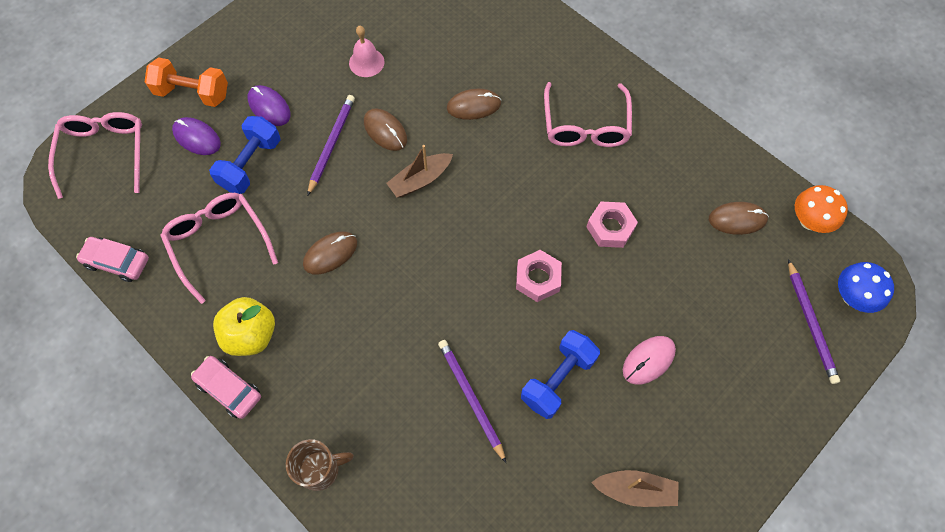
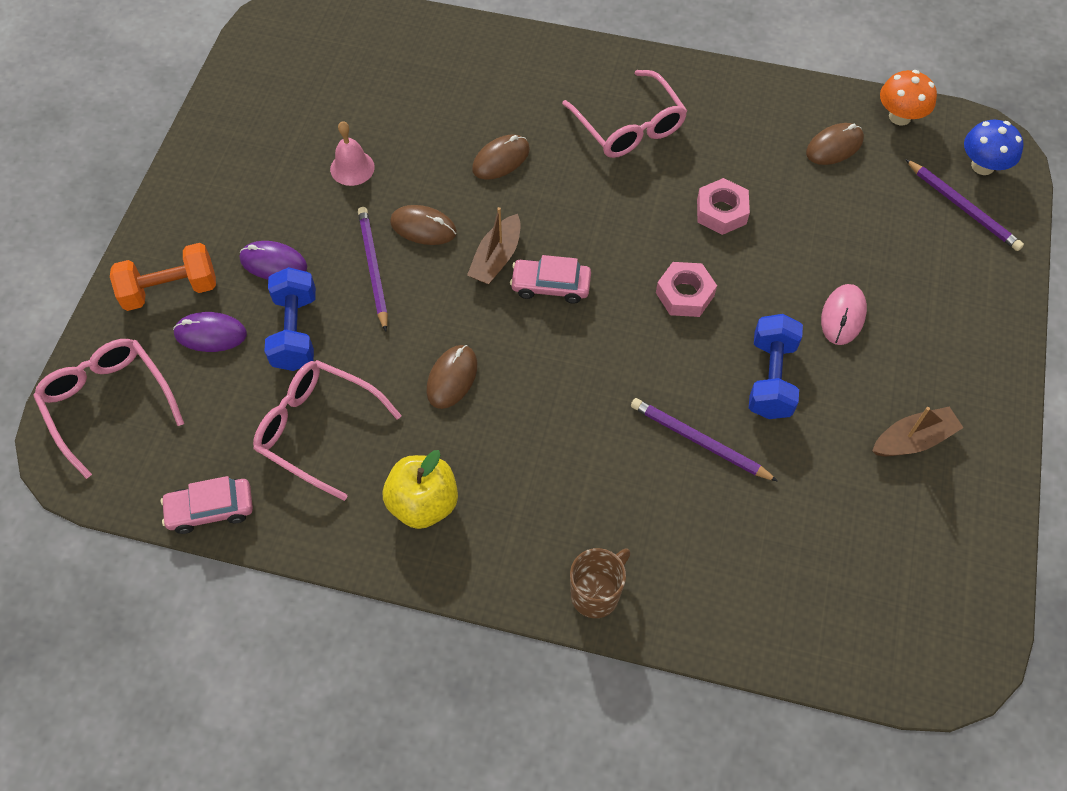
camera: 30 degrees left, 5 degrees down
pink car [191,356,261,419] -> pink car moved to [510,255,591,304]

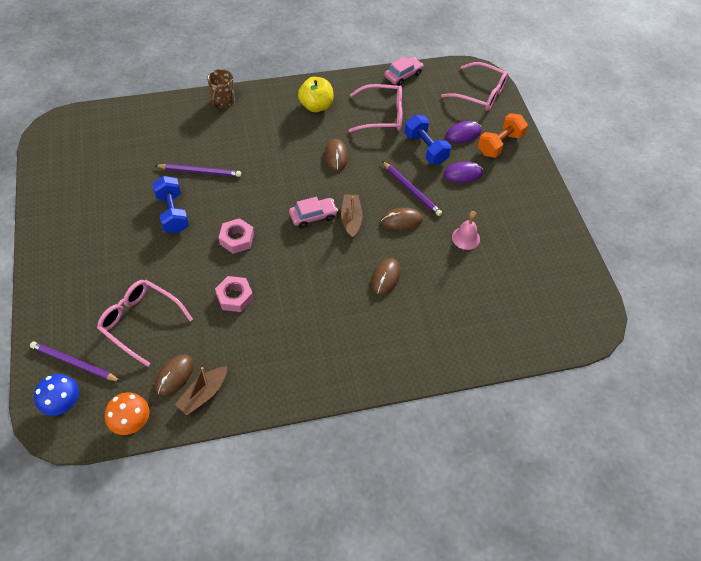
camera: 150 degrees right, 5 degrees down
pink glasses [562,70,687,158] -> pink glasses moved to [97,280,193,367]
pink mouse [821,284,867,345] -> none
brown boat [872,406,964,456] -> brown boat moved to [175,366,228,415]

